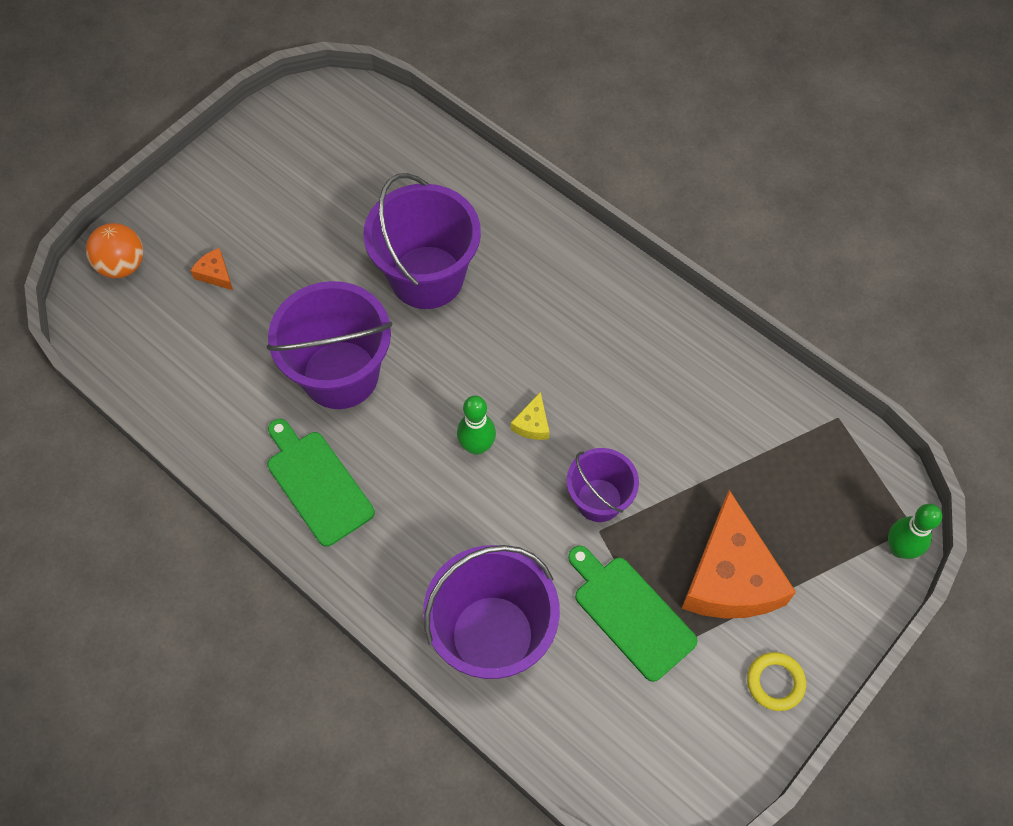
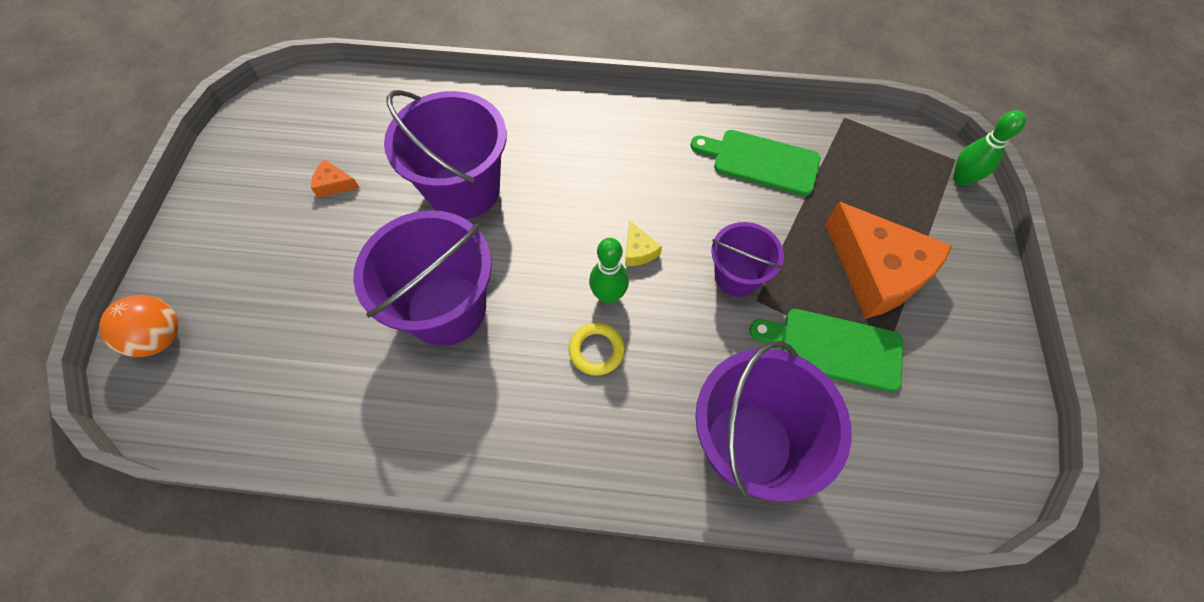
camera: 35 degrees left, 0 degrees up
orange cheese [190,248,233,290] -> orange cheese moved to [311,159,360,198]
green cutting board [267,419,375,547] -> green cutting board moved to [691,130,820,196]
yellow ring [747,652,806,711] -> yellow ring moved to [569,322,625,376]

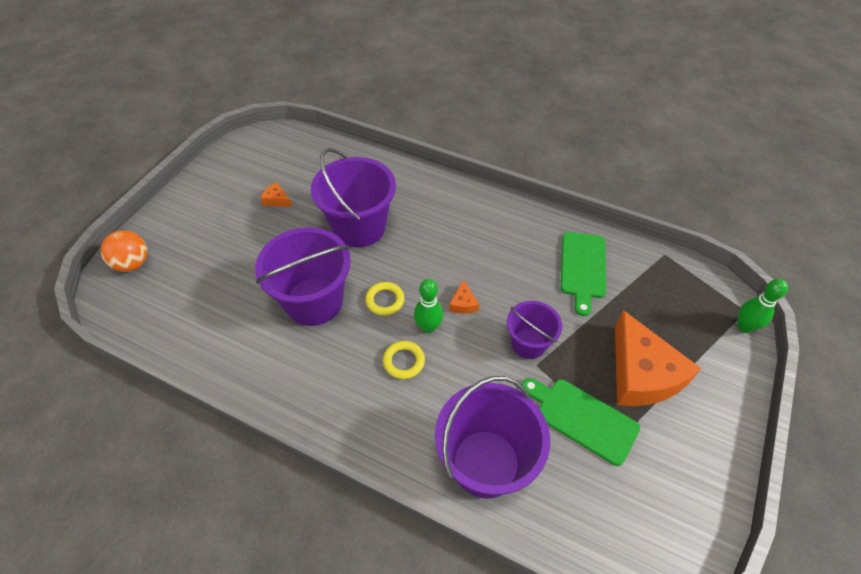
camera: 20 degrees right, 10 degrees down
yellow cheese [625,220,662,266] -> orange cheese [449,279,479,314]
green cutting board [691,130,820,196] -> green cutting board turned 120 degrees counterclockwise [561,232,606,316]
none -> yellow ring [365,282,405,316]

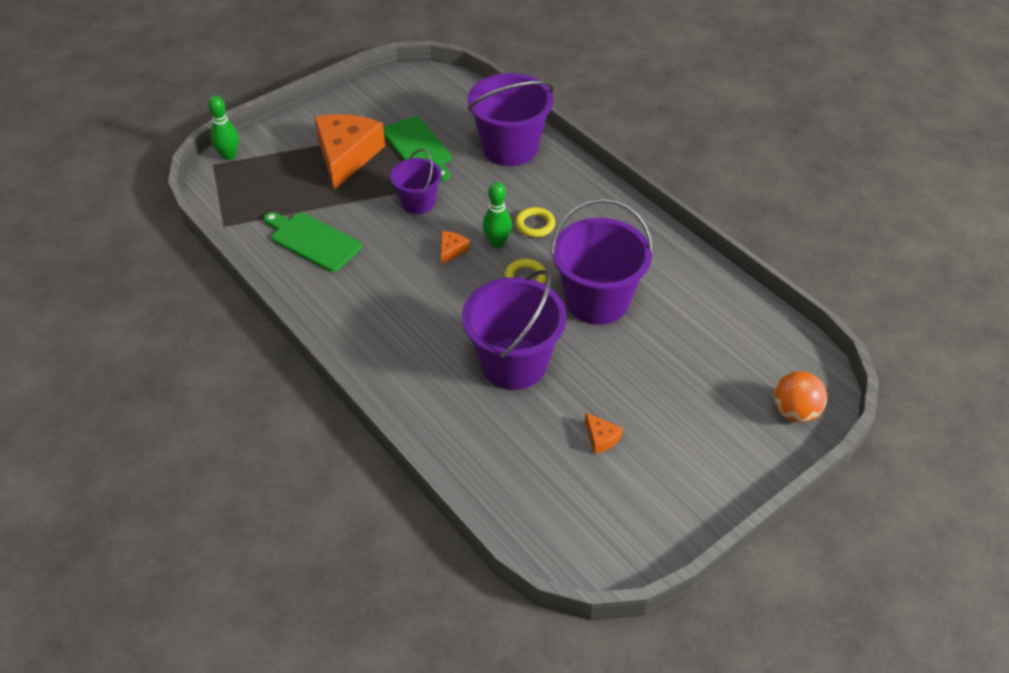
camera: 155 degrees left, 5 degrees down
green cutting board [561,232,606,316] -> green cutting board turned 90 degrees counterclockwise [263,212,362,272]

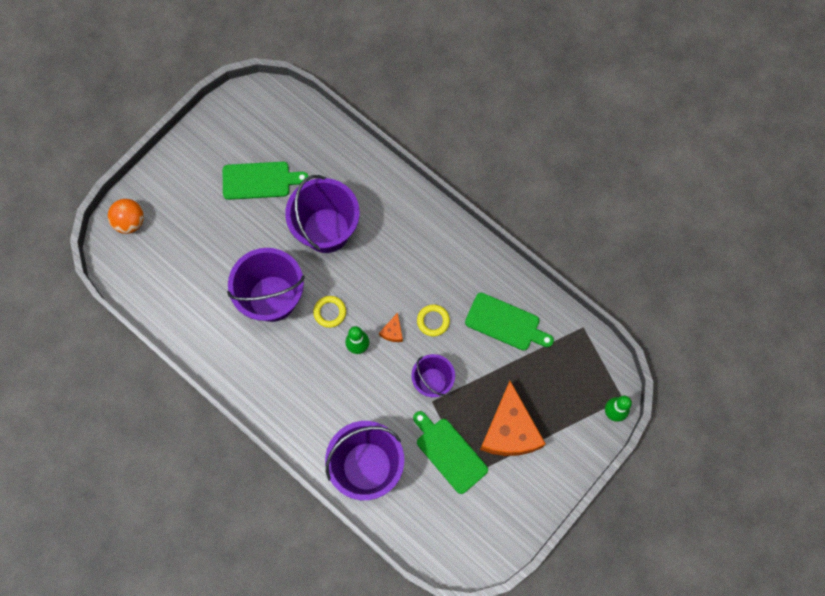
camera: 170 degrees right, 25 degrees up
yellow ring [515,207,555,237] -> yellow ring moved to [417,304,450,337]
orange cheese [585,413,623,454] -> green cutting board [223,162,309,200]

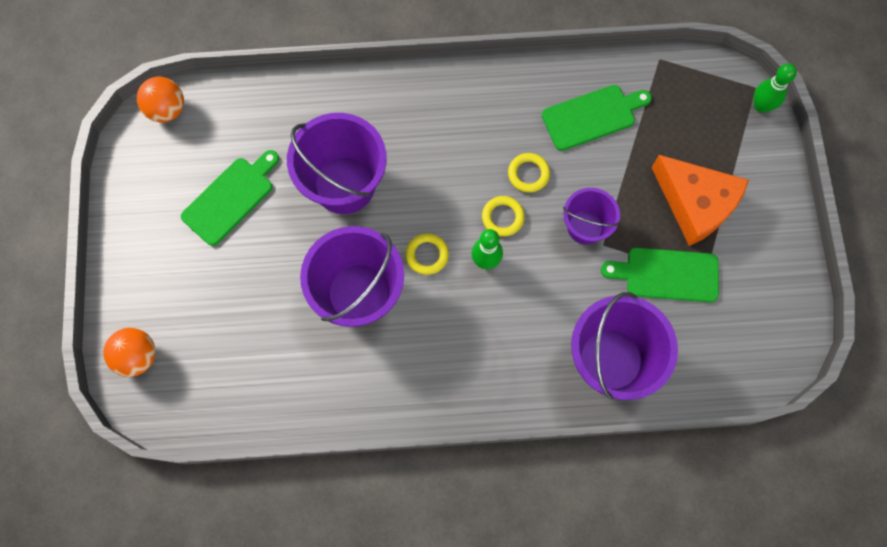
camera: 45 degrees left, 0 degrees up
orange cheese [379,312,403,342] -> yellow ring [482,196,525,237]
none -> orange ball [137,77,184,123]

